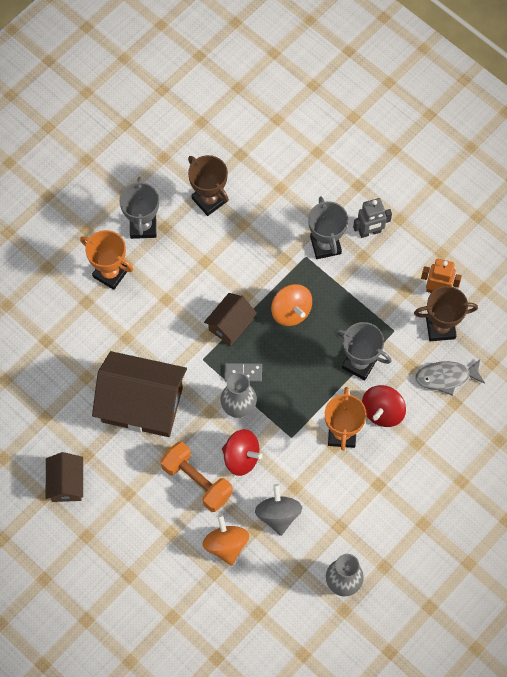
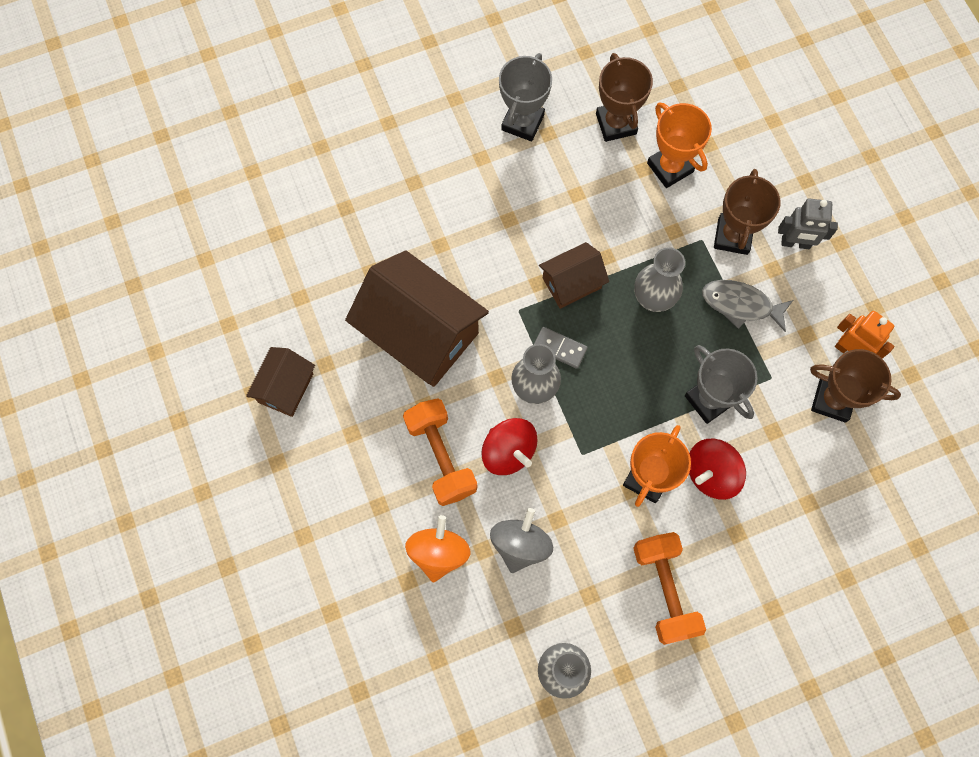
camera: 25 degrees right, 5 degrees up
orange trophy [80,230,133,290] -> orange trophy moved to [647,103,712,188]
orange spinning top [271,284,312,326] -> grey vase [634,247,685,312]
grey trophy [308,197,348,259] -> brown trophy [714,169,781,255]
grey fish [416,359,485,396] -> grey fish moved to [702,280,793,332]
none -> orange dumbbell [633,532,706,645]

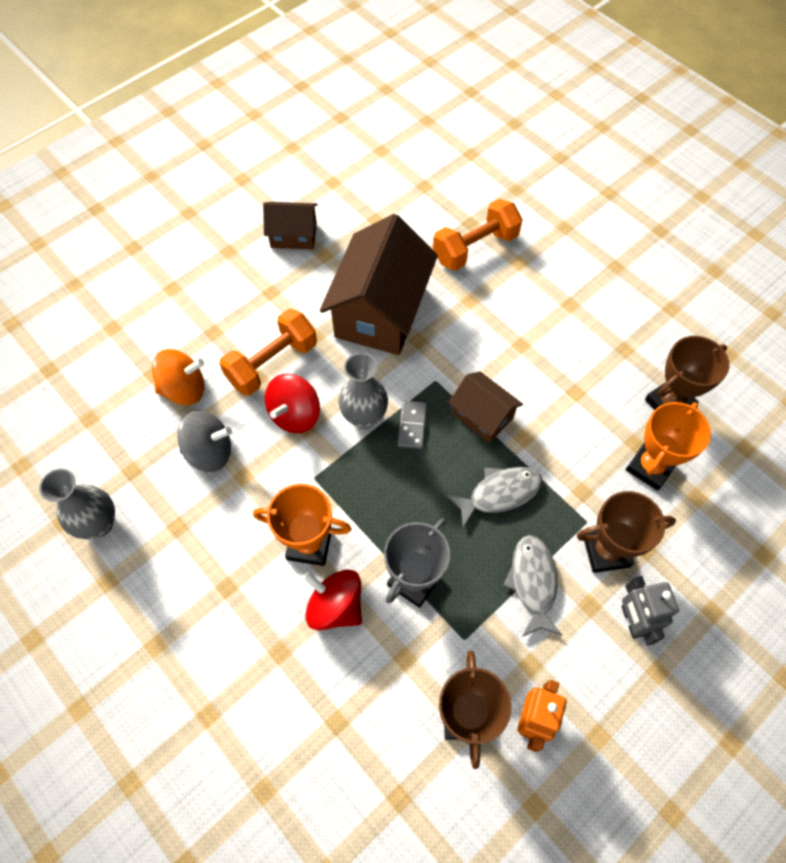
camera: 70 degrees right, 10 degrees down
grey trophy [499,53,552,141] -> none
orange dumbbell [633,532,706,645] -> orange dumbbell moved to [433,199,522,271]
grey vase [634,247,685,312] -> grey fish [447,467,543,528]

